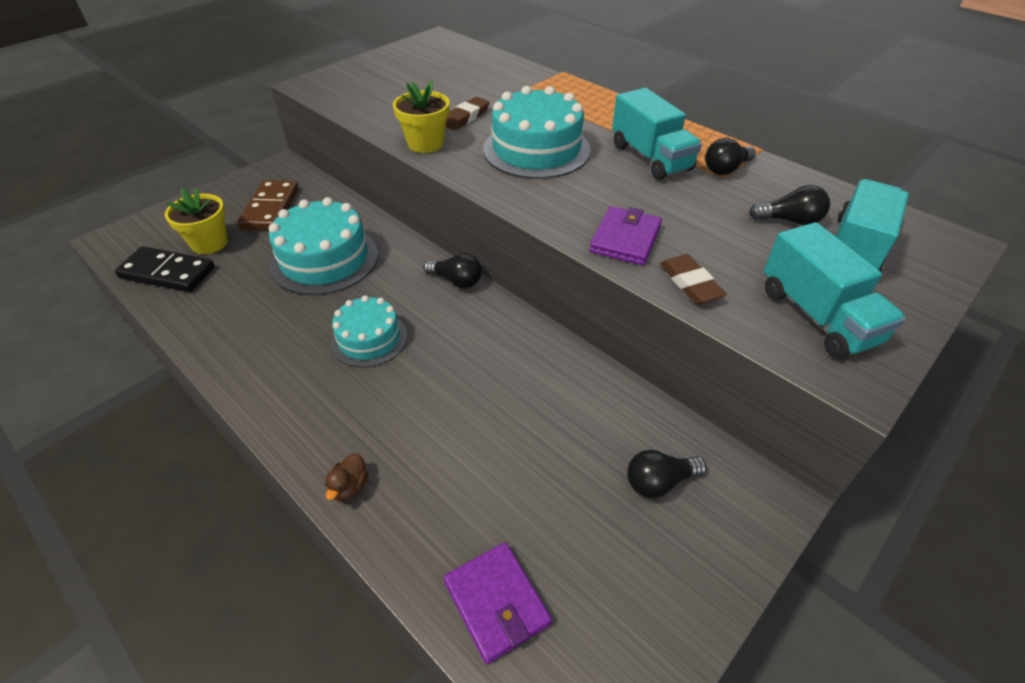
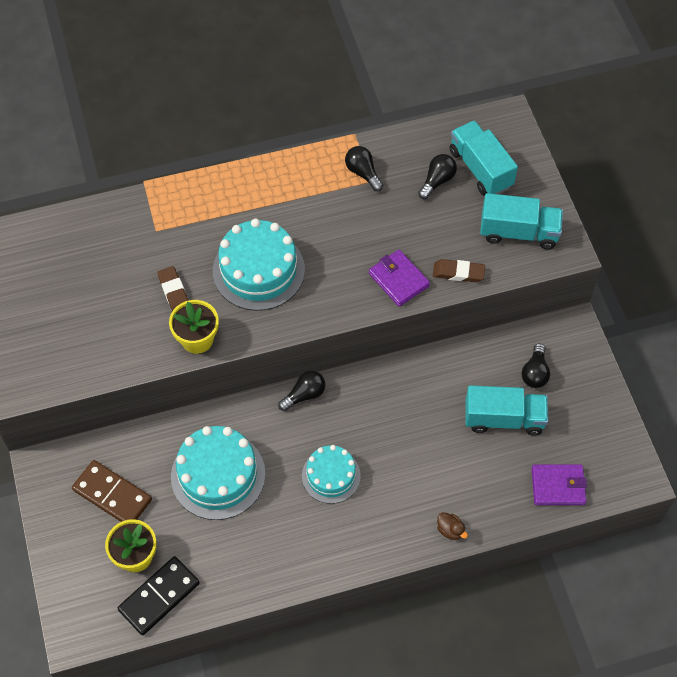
camera: 60 degrees left, 15 degrees up
turquoise truck [612,88,702,180] -> turquoise truck moved to [465,385,548,436]
black light bulb [705,138,756,175] -> black light bulb turned 150 degrees clockwise [345,146,383,191]

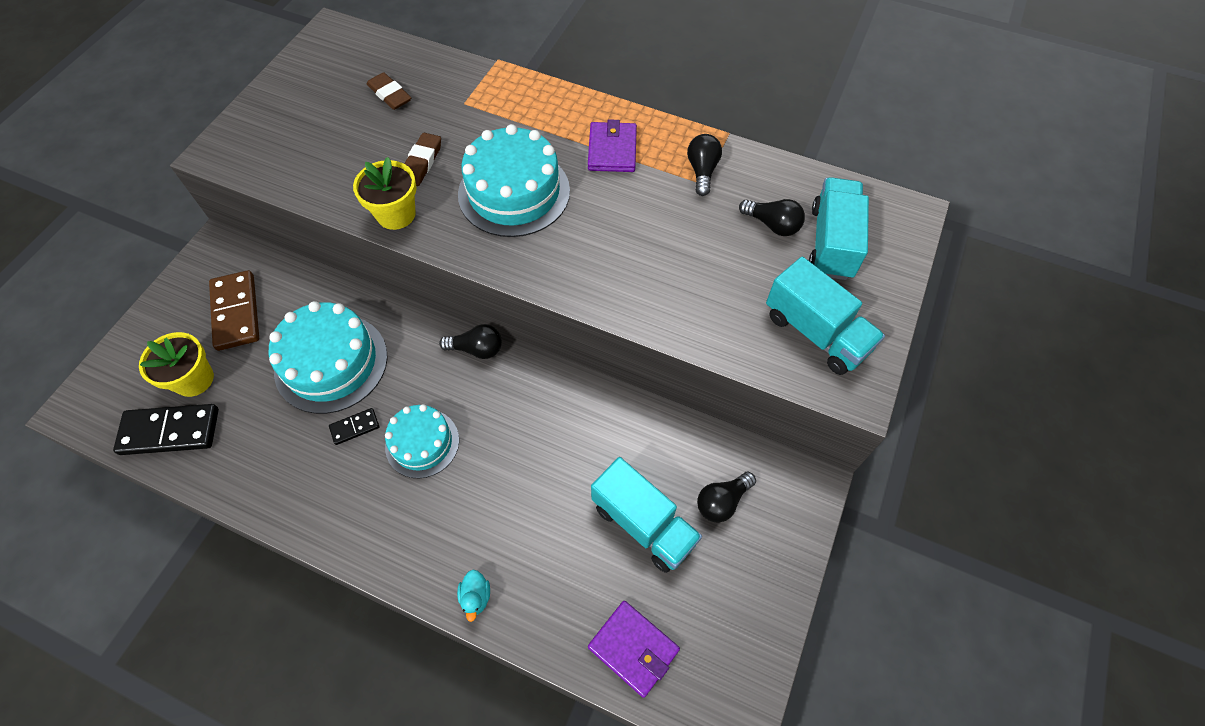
camera: 40 degrees right, 0 degrees up
purple wallet [369,250,430,307] -> purple wallet moved to [588,119,637,172]
black light bulb [418,154,457,199] -> black light bulb turned 45 degrees clockwise [739,199,805,236]
brown eraser [433,259,485,282] -> brown eraser moved to [367,72,411,110]
brown duck [437,512,468,540] -> turquoise duck [457,570,490,622]
none -> black domino [329,408,379,445]

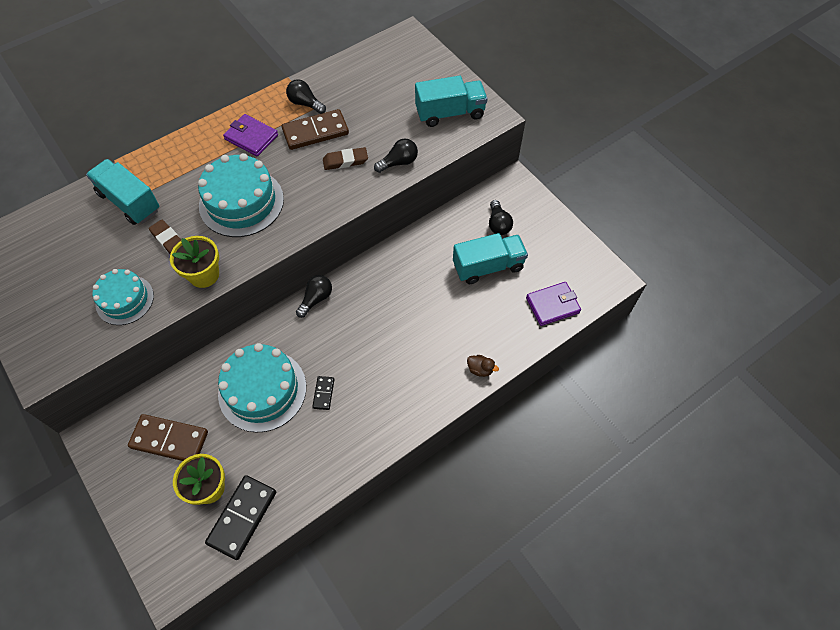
camera: 60 degrees left, 0 degrees up
brown eraser [367,72,411,110] -> brown eraser moved to [323,147,368,170]
turquoise cake [385,404,459,478] -> turquoise cake moved to [93,269,154,325]
turquoise duck [457,570,490,622] -> brown duck [467,355,499,377]
black light bulb [739,199,805,236] -> black light bulb moved to [374,139,418,173]
turquoise truck [809,177,869,280] -> turquoise truck moved to [86,159,160,225]
none -> brown domino [281,109,349,150]

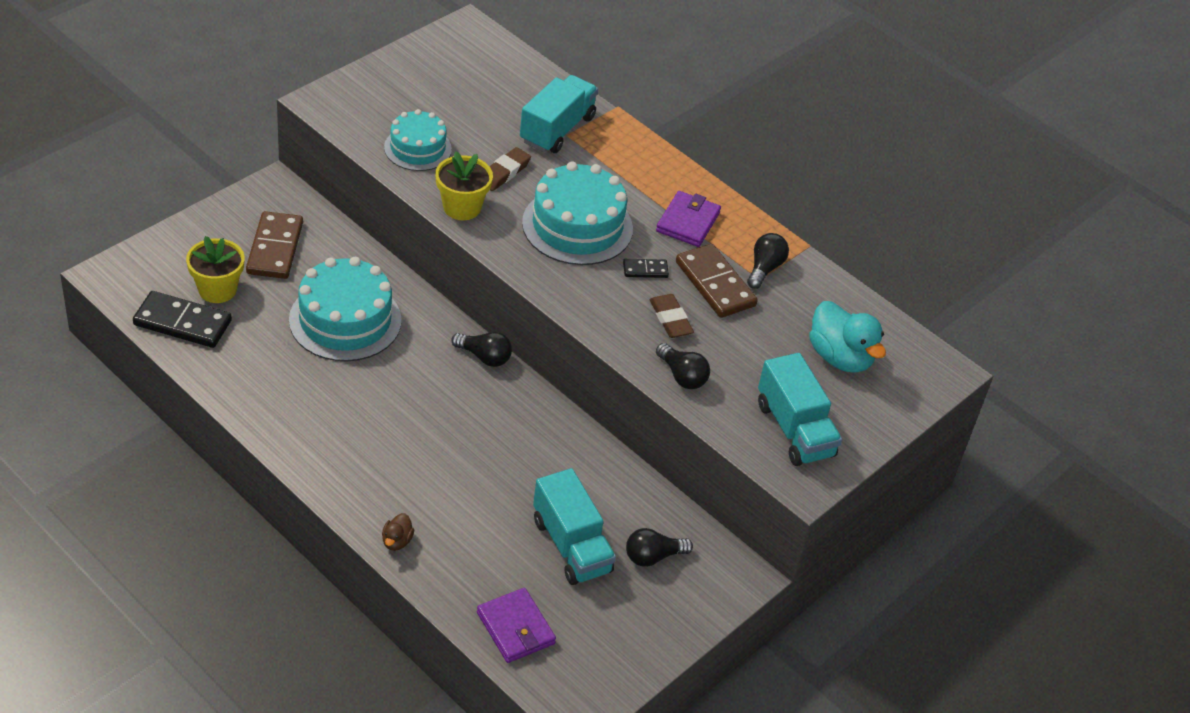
camera: 75 degrees right, 15 degrees down
black domino [312,376,334,410] -> black domino moved to [623,259,669,278]
none -> turquoise duck [809,301,886,373]

